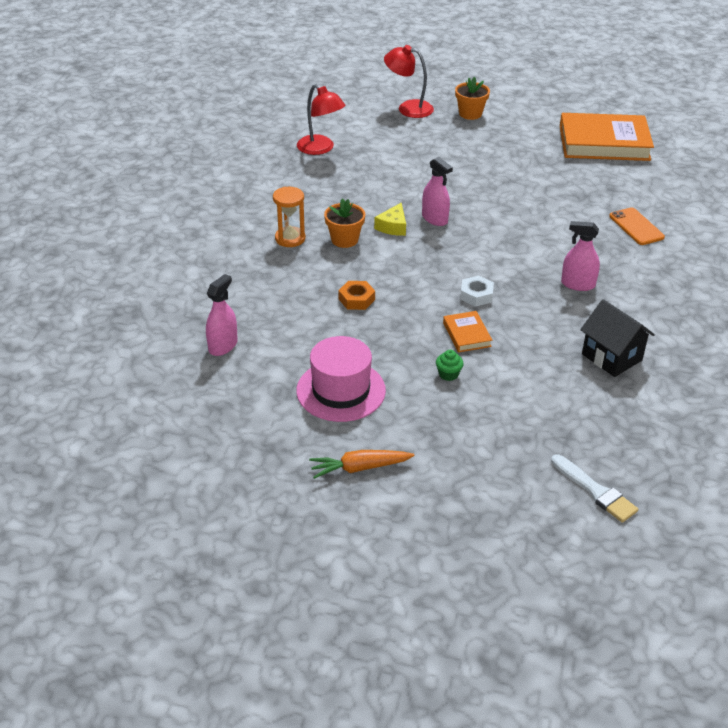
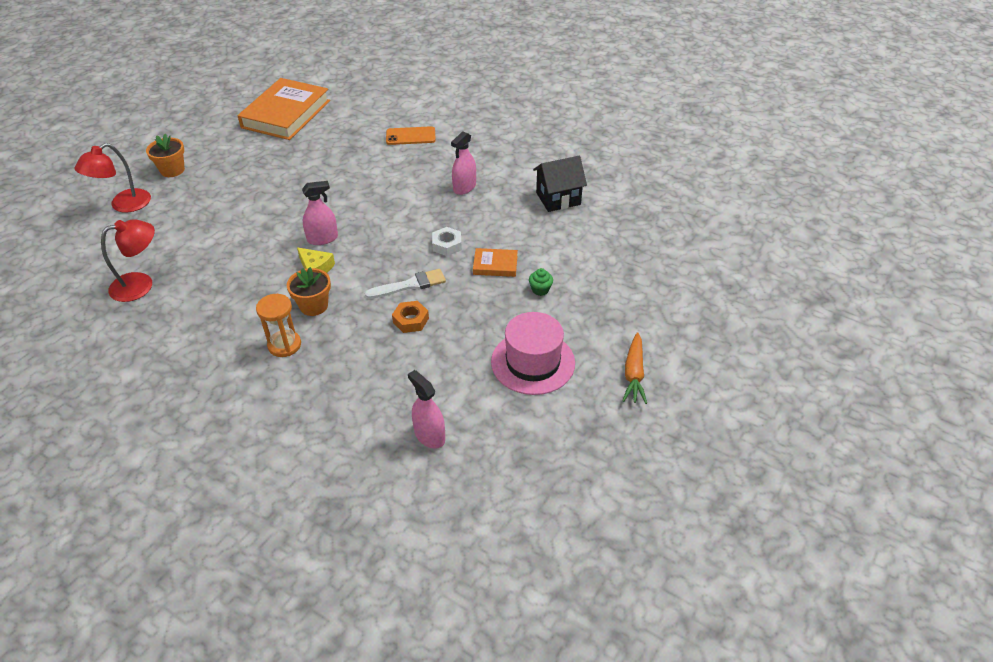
camera: 70 degrees left, 5 degrees up
white brush [551,454,638,523] -> white brush moved to [365,269,446,299]

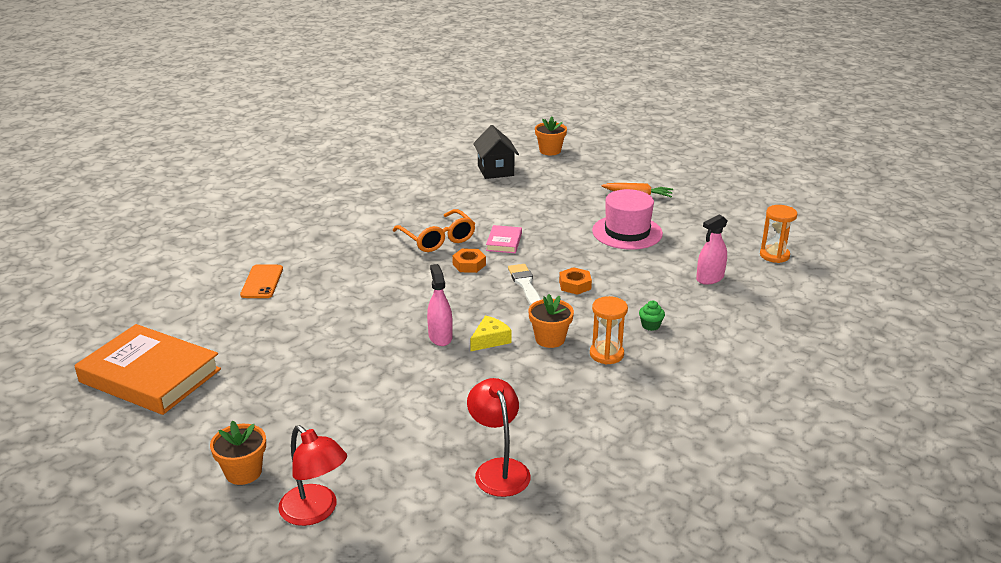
camera: 85 degrees left, 15 degrees down
white nut [432,227,462,256] -> orange nut [452,249,486,273]
pink spray bottle [451,131,476,195] -> none
orange book [473,248,518,277] -> pink book [486,225,522,253]
green cupcake [529,268,553,296] -> green cupcake moved to [639,301,665,331]
black house [533,156,587,212] -> black house moved to [473,125,519,179]
none -> orange glasses [393,209,476,252]
none -> orange flower pot [535,116,567,155]
none -> orange hourglass [760,205,797,263]

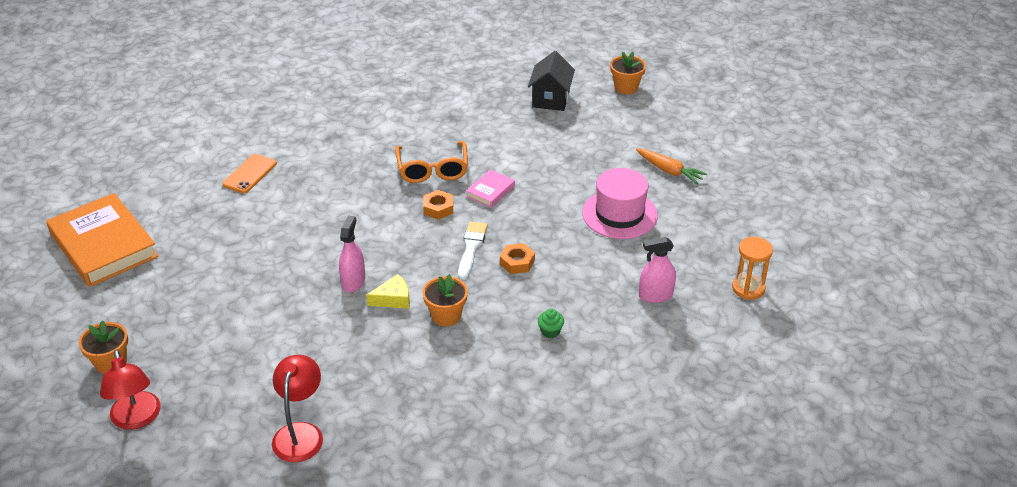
camera: 25 degrees right, 10 degrees up
orange hourglass [590,296,628,365] -> none

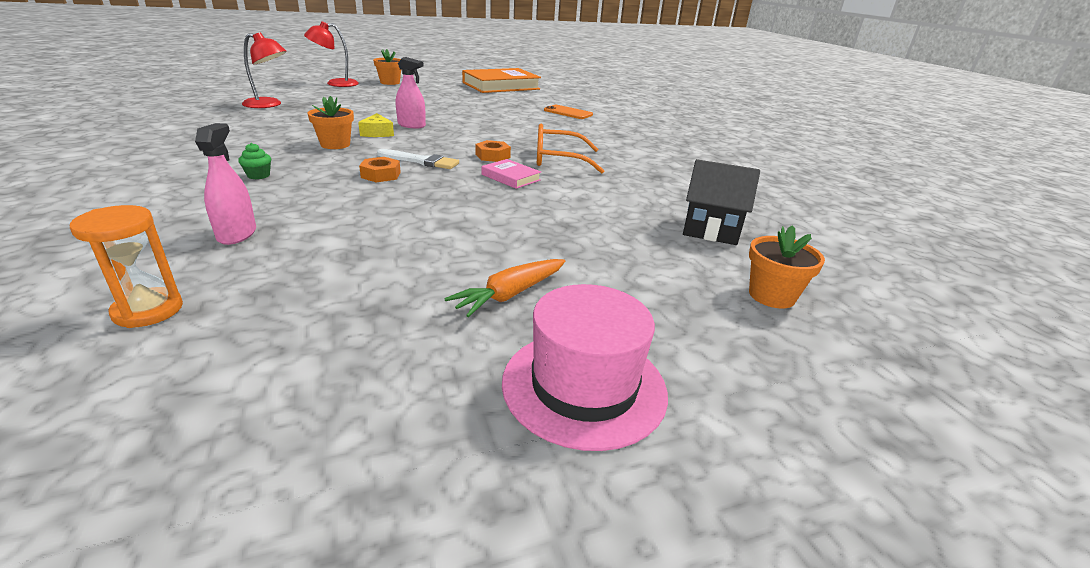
camera: 95 degrees right, 10 degrees down
pink hat [582,168,658,239] -> pink hat moved to [502,284,668,451]

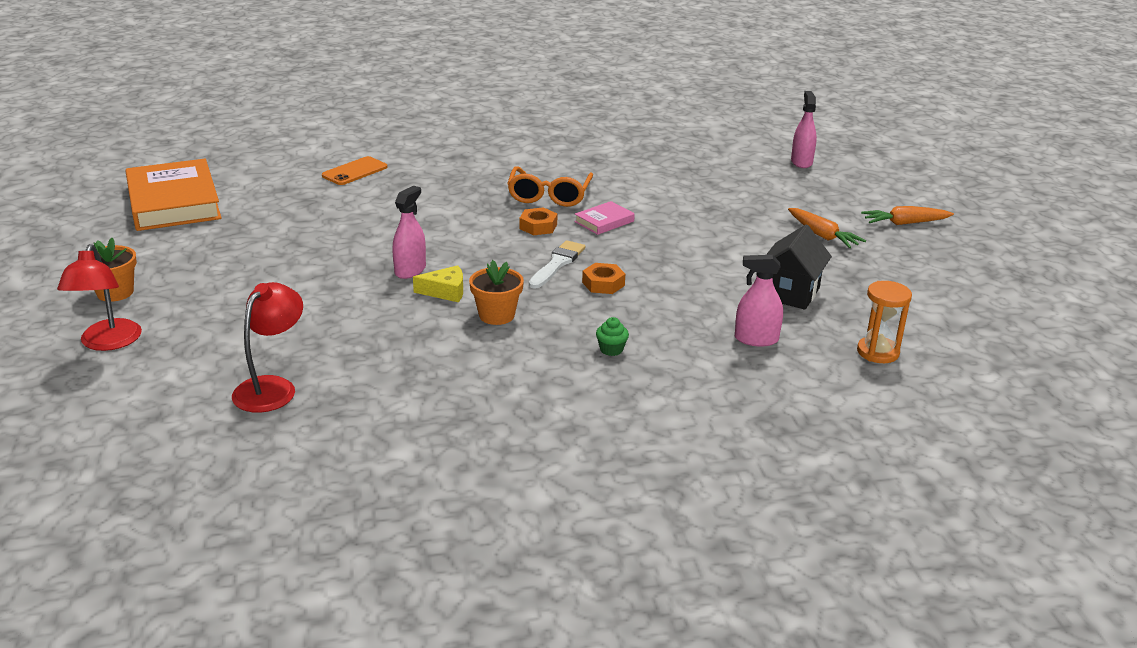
camera: 80 degrees left, 0 degrees up
pink hat [502,284,668,451] -> orange carrot [861,206,954,225]
black house [683,159,760,245] -> black house moved to [766,225,832,310]
orange flower pot [749,225,825,309] -> pink spray bottle [791,91,817,168]

